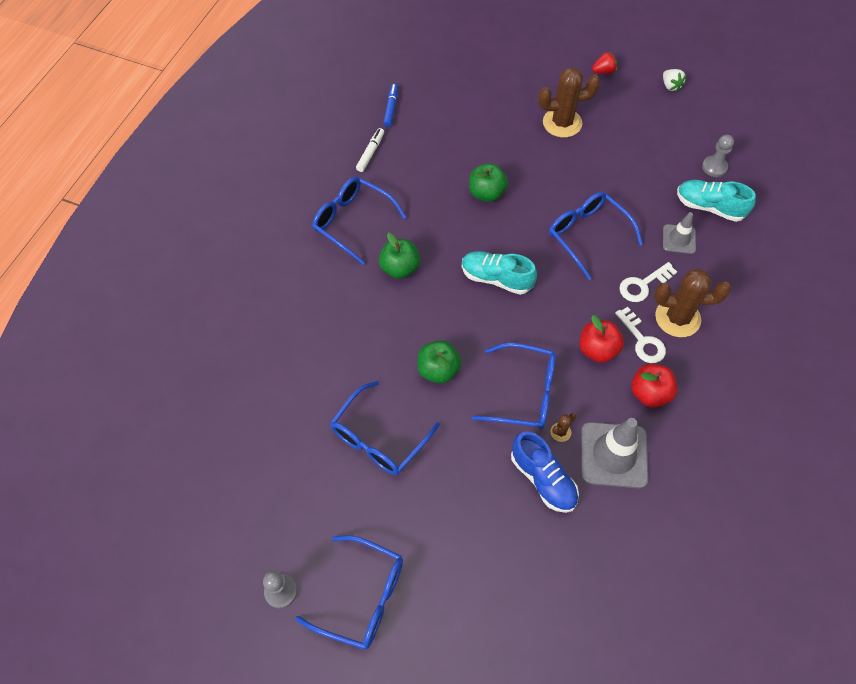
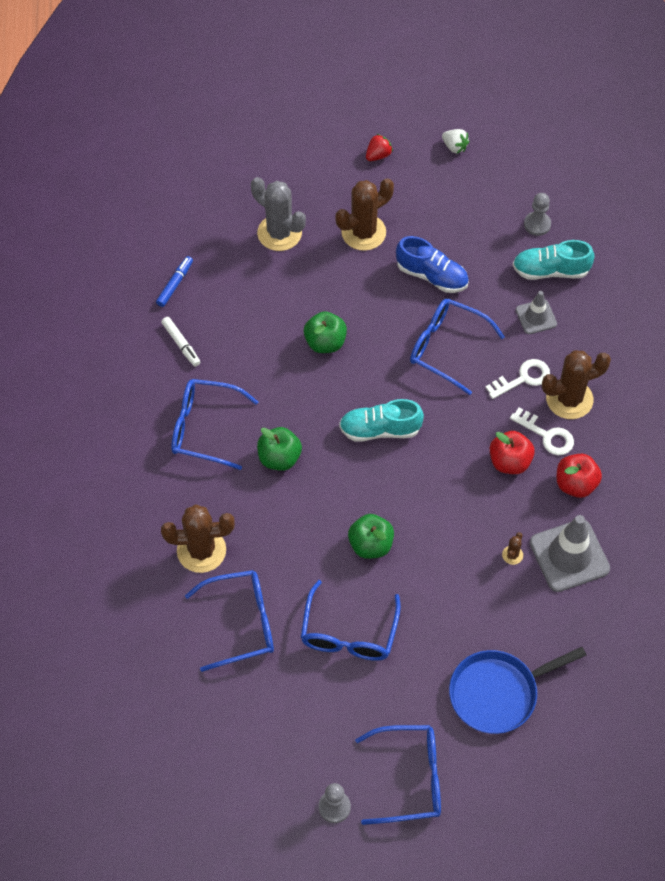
camera: 25 degrees left, 0 degrees up
white marker [356,128,384,172] -> white marker turned 150 degrees clockwise [161,317,201,367]
blue marker [383,84,398,127] -> blue marker turned 45 degrees clockwise [156,256,193,307]
blue glasses [472,343,556,429] -> blue glasses moved to [185,570,274,672]
blue shoe [511,432,579,513] -> blue shoe moved to [396,236,469,293]
white key [619,262,677,302] -> white key turned 150 degrees counterclockwise [485,359,550,399]
none -> brown cactus [161,504,235,573]
none -> grey cactus [251,177,306,251]
none -> blue pan [449,647,586,734]

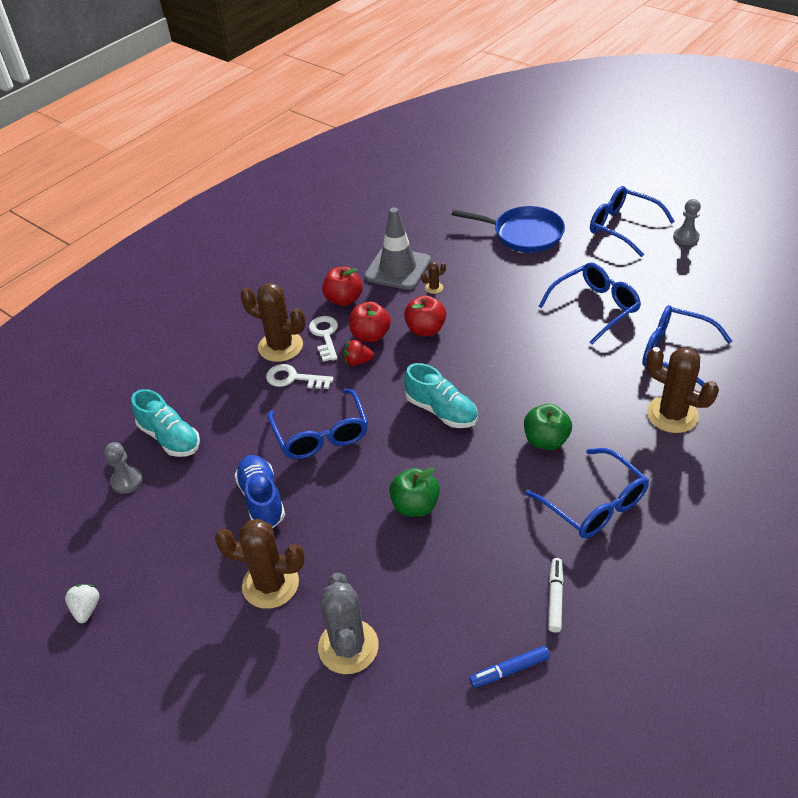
camera: 135 degrees left, 15 degrees down
green apple [348,514,394,559] -> none
red strawberry [366,134,393,161] -> red strawberry moved to [343,340,374,366]
grey traffic cone [516,291,557,334] -> none
none -> red apple [404,295,446,336]

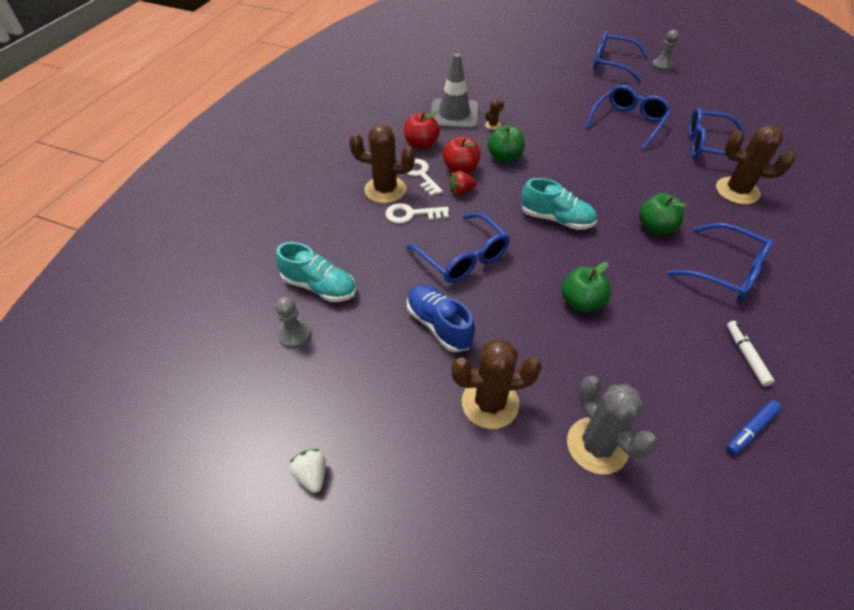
camera: 20 degrees left, 5 degrees up
red apple [404,295,446,336] -> green apple [488,125,525,163]
blue pan [452,206,565,253] -> none

